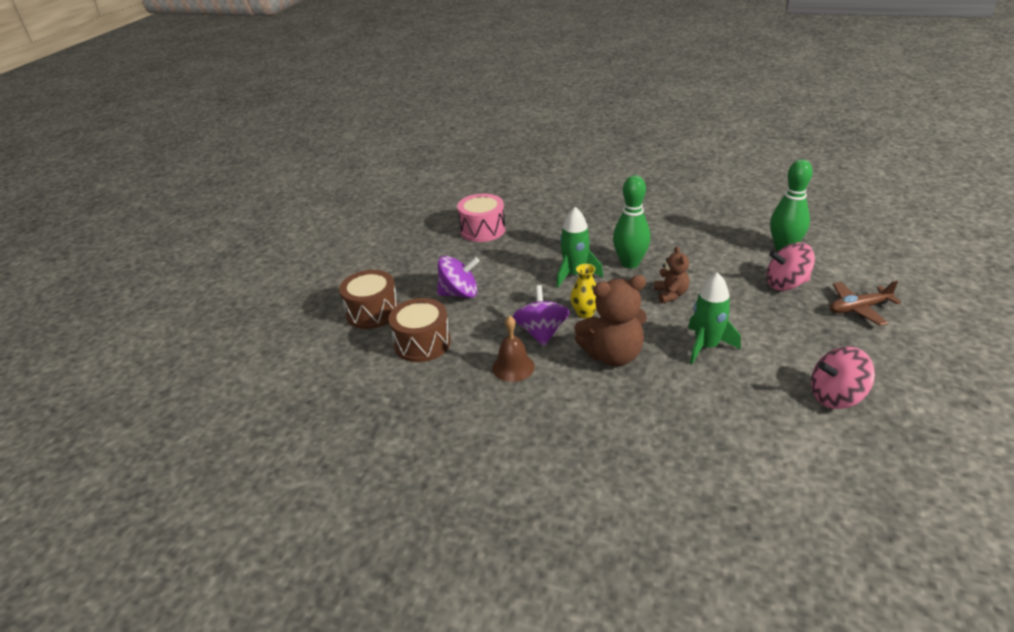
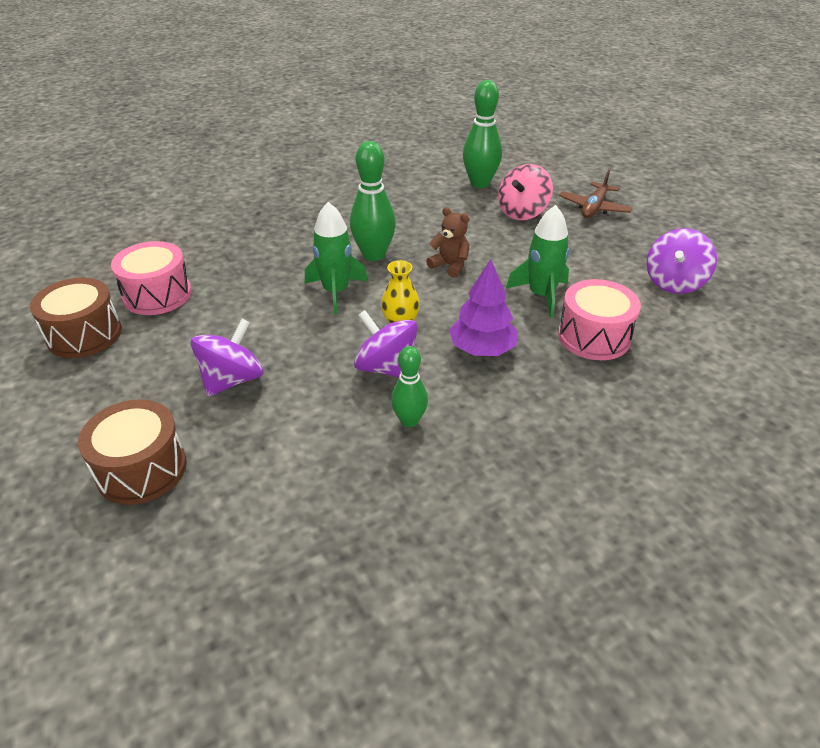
camera: 50 degrees left, 5 degrees up
brown drum [388,298,451,362] -> brown drum moved to [30,277,122,358]
brown bell [492,316,535,382] -> green bowling pin [391,346,428,427]
brown teddy bear [574,275,647,367] -> purple tree [449,259,518,356]
pink spinning top [811,347,875,409] -> purple spinning top [647,228,717,294]
none -> pink drum [558,279,641,360]

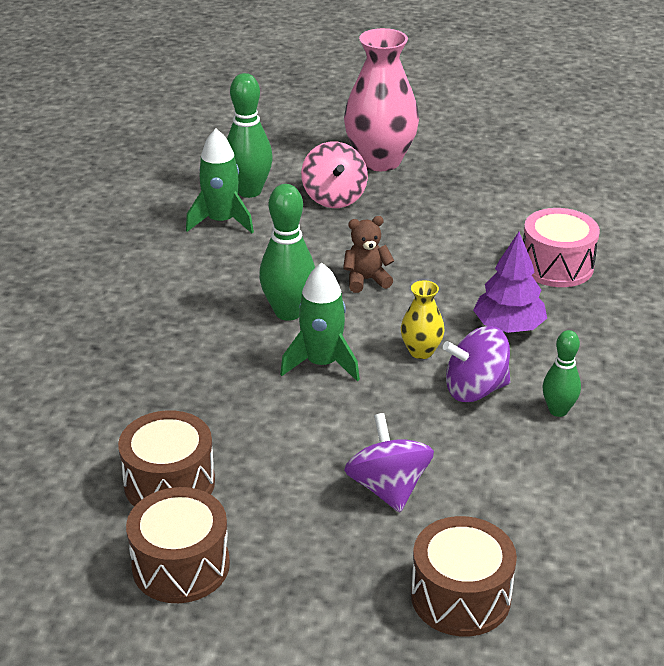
camera: 50 degrees left, 5 degrees down
pink drum [111,241,192,315] -> brown drum [118,410,215,507]
green rocket [506,205,570,318] -> green rocket moved to [186,129,254,233]
brown plane [559,170,633,218] -> pink vase [344,28,419,171]
purple spinning top [647,228,717,294] -> none

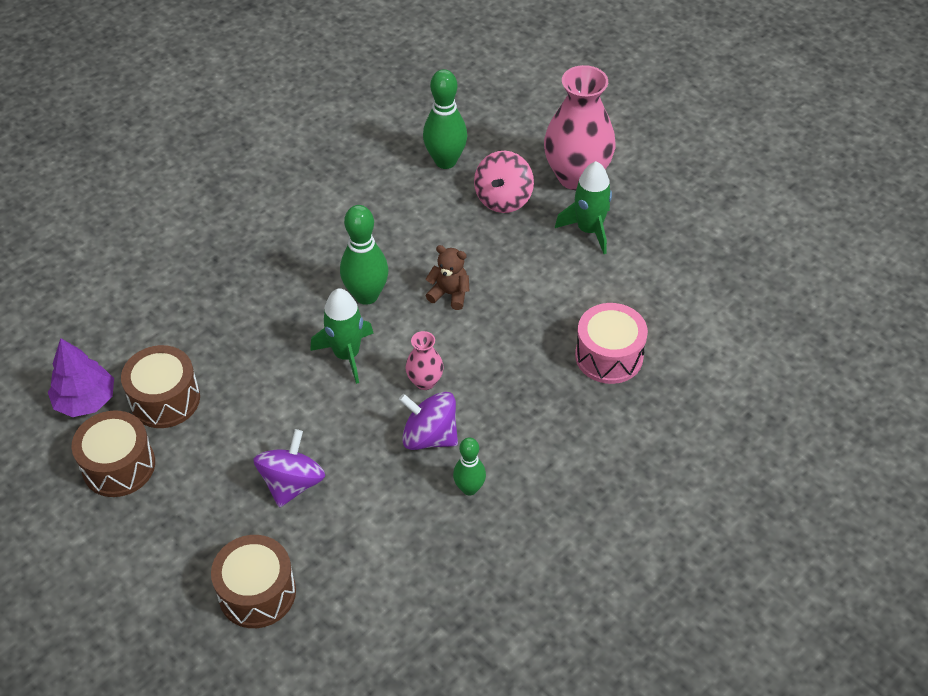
camera: 35 degrees right, 15 degrees up
green rocket [186,129,254,233] -> green rocket moved to [555,161,612,254]
yellow vase [401,280,445,359] -> pink vase [405,331,444,390]
purple tree [473,232,547,333] -> purple tree moved to [48,338,114,417]

